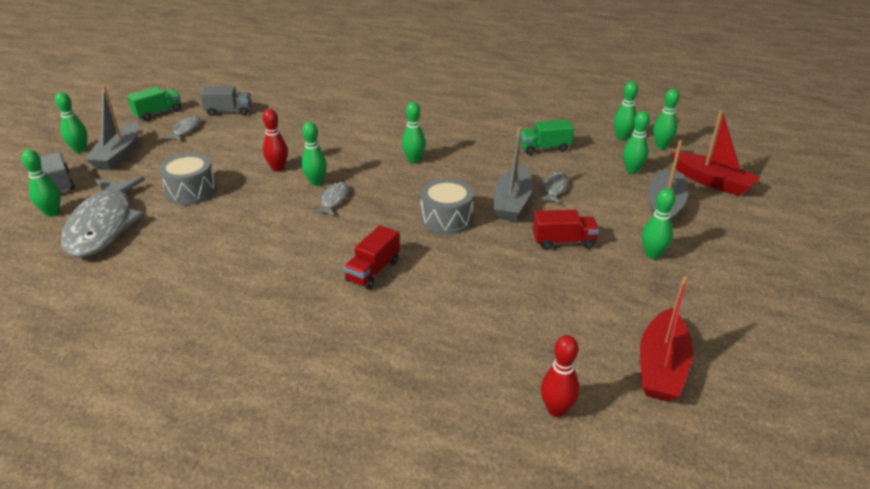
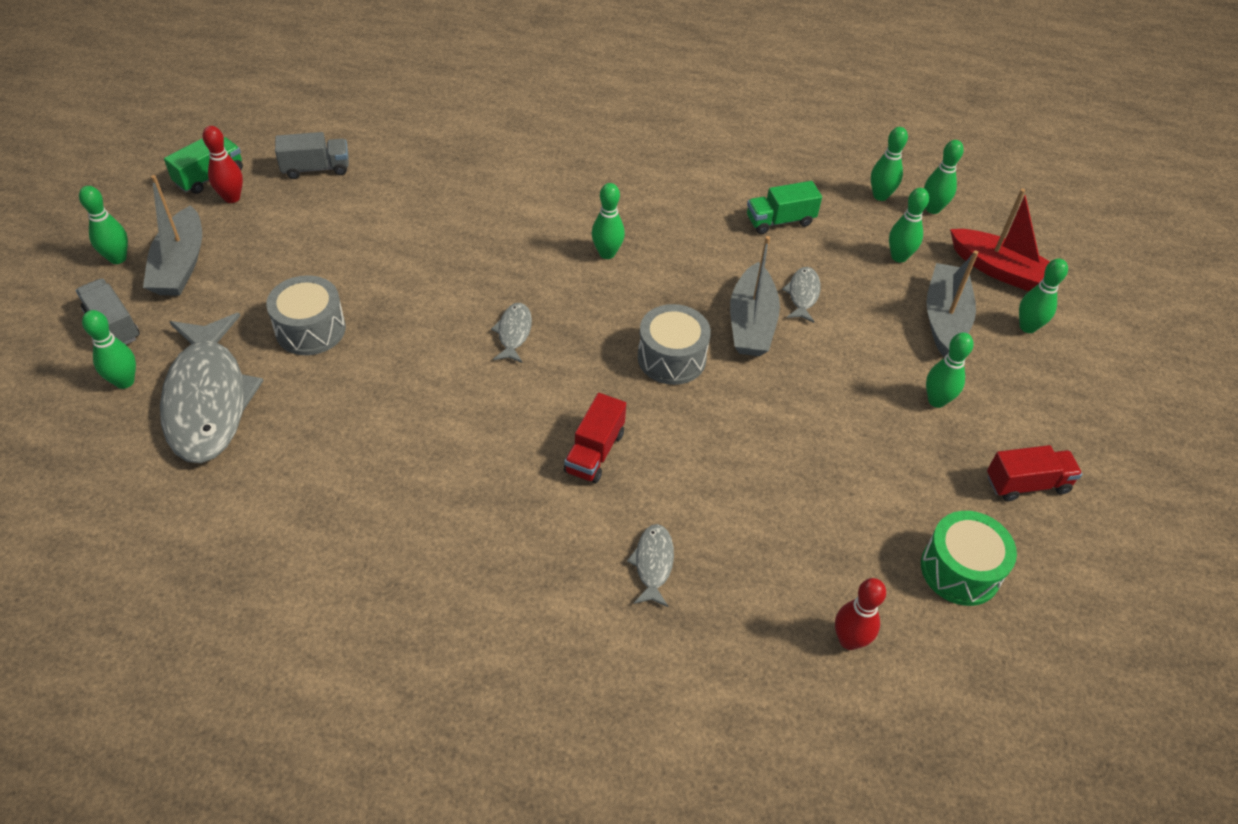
camera: 10 degrees left, 15 degrees up
grey fish [164,116,200,141] -> grey fish moved to [627,524,674,607]
red bowling pin [263,109,288,172] -> red bowling pin moved to [202,126,243,203]
green bowling pin [301,122,327,186] -> green bowling pin moved to [1019,258,1068,333]
red truck [533,210,599,250] -> red truck moved to [987,445,1082,501]
red boat [640,276,693,402] -> green drum [921,511,1017,606]

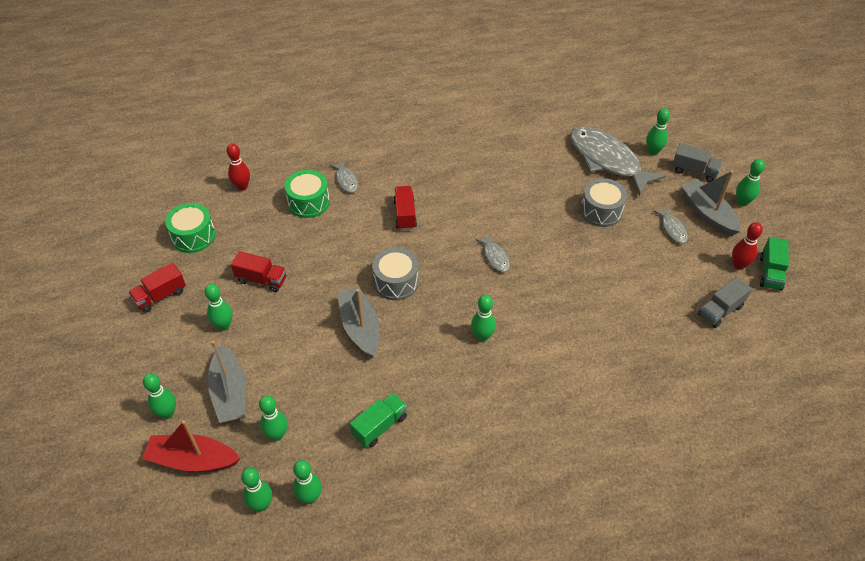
camera: 155 degrees right, 0 degrees up
grey fish [782,267,821,323] -> grey fish moved to [654,207,688,244]
none -> red truck [231,251,286,292]
none -> green drum [284,170,330,218]

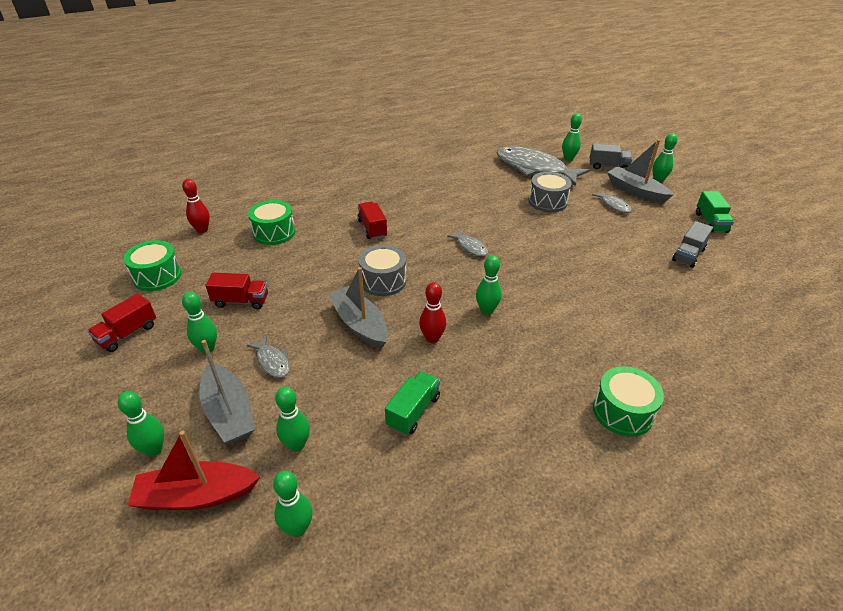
camera: 15 degrees left, 10 degrees down
green bowling pin [293,460,322,504] -> none
grey fish [330,160,359,193] -> grey fish moved to [247,336,290,378]
red bowling pin [732,222,763,270] -> red bowling pin moved to [419,282,446,343]
none -> green drum [593,366,664,437]

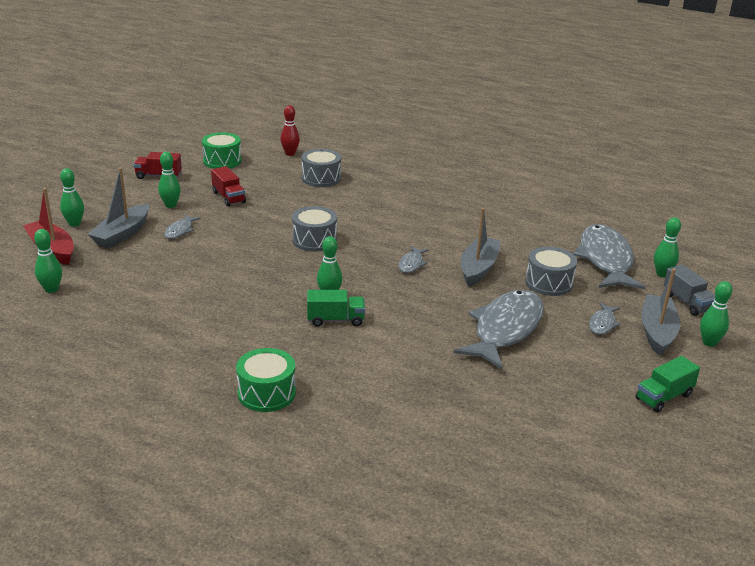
camera: 55 degrees right, 10 degrees down
green drum [248,200,295,245] -> grey drum [301,149,341,187]
green bowling pin [275,387,310,452] -> none
grey boat [328,267,388,349] -> grey boat moved to [461,208,501,287]
red truck [357,202,387,239] -> none
green truck [385,371,440,435] -> green truck moved to [307,290,365,327]
red bowling pin [419,282,446,343] -> none
grey truck [672,221,713,268] -> none
none -> grey fish [454,290,544,370]

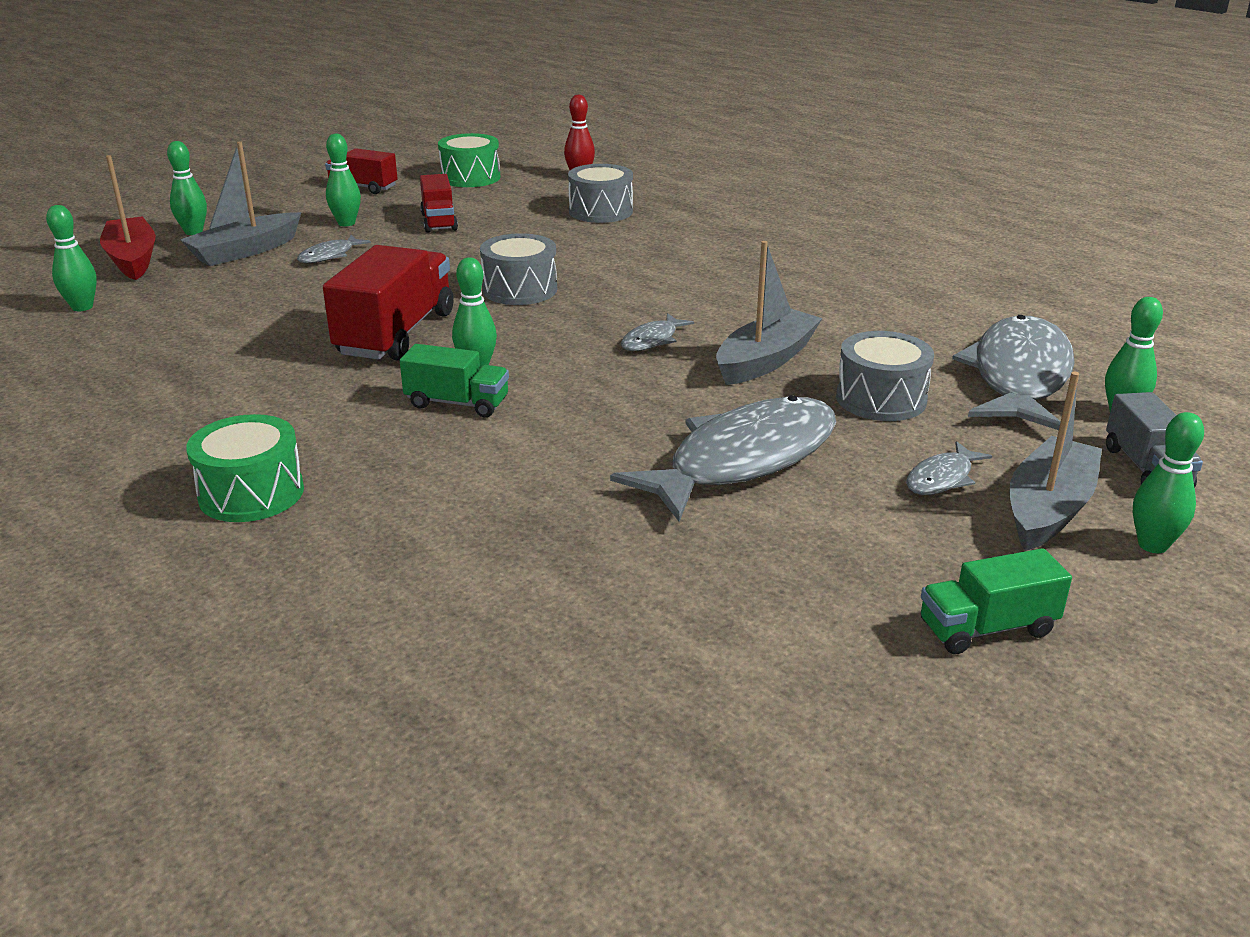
camera: 20 degrees right, 0 degrees up
none -> red truck [323,245,454,361]

